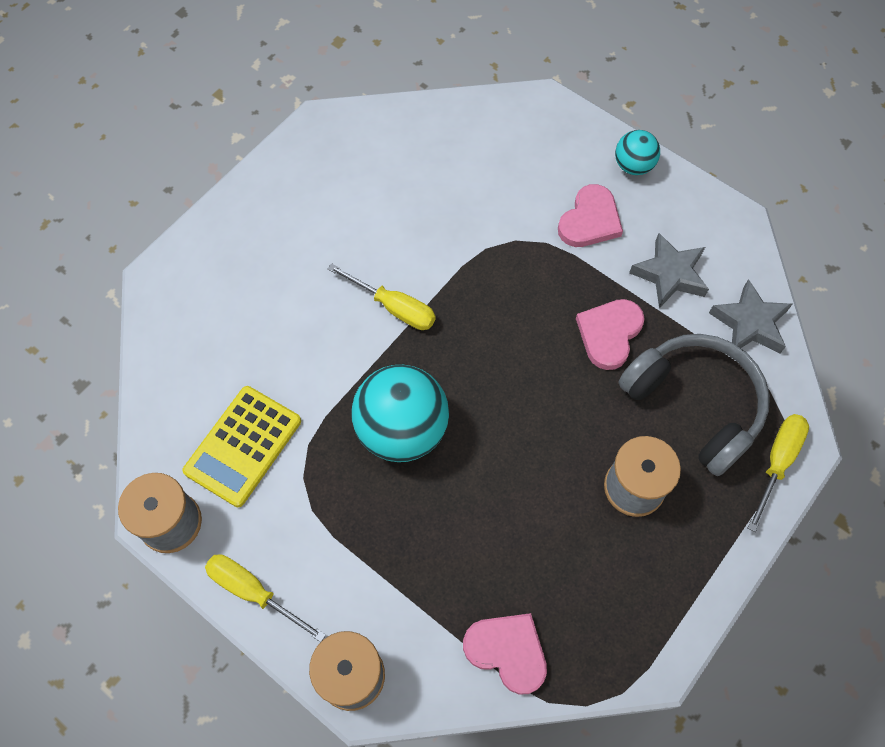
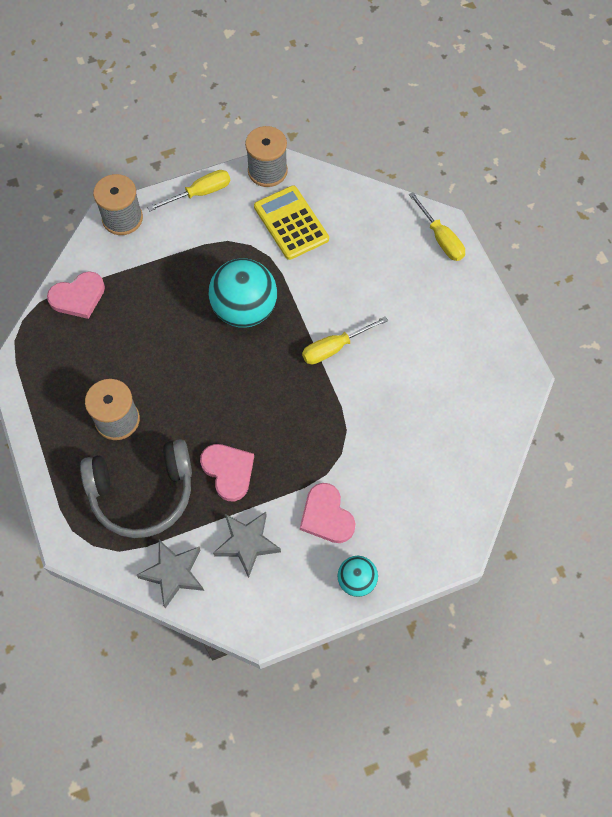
camera: 120 degrees right, 0 degrees up
yellow screwdriver [747,414,809,532] -> yellow screwdriver moved to [409,192,465,261]

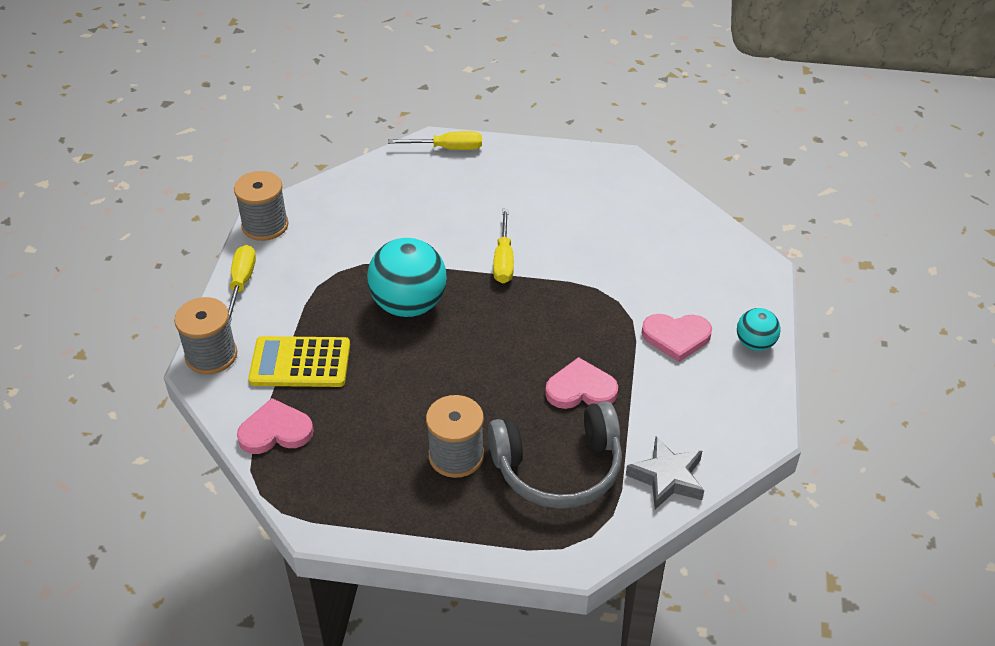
camera: 60 degrees left, 20 degrees down
pink heart [47,272,105,319] -> pink heart turned 105 degrees counterclockwise [237,398,314,454]
grey headphones [80,439,192,538] -> grey headphones turned 60 degrees clockwise [488,401,622,509]
grey star [213,512,281,578] -> none
yellow calculator [254,185,329,260] -> yellow calculator moved to [248,336,350,387]

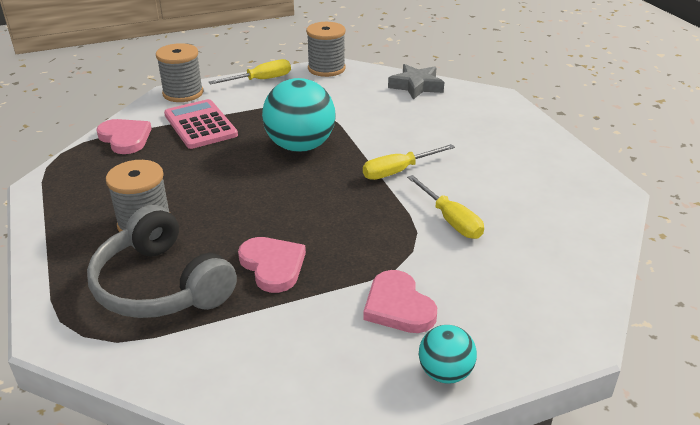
camera: 60 degrees right, 10 degrees down
yellow calculator [248,336,350,387] -> pink calculator [164,99,238,149]
yellow screwdriver [388,131,482,150] -> yellow screwdriver moved to [407,175,484,239]
grey star [626,437,704,509] -> grey star moved to [388,64,444,99]

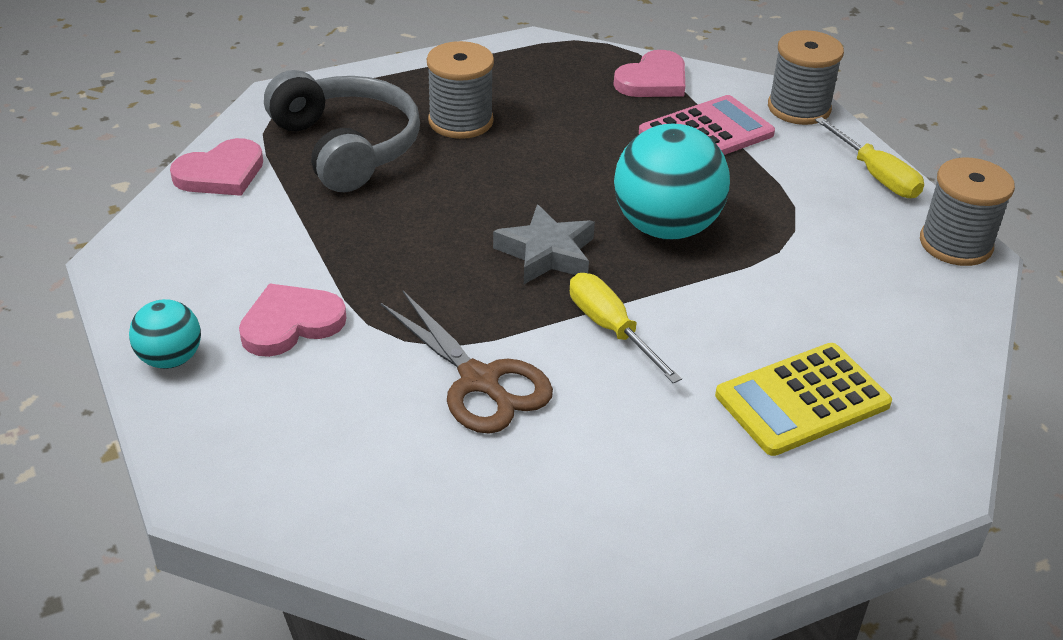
camera: 85 degrees right, 5 degrees up
grey headphones [87,205,237,318] -> grey headphones turned 105 degrees clockwise [264,70,420,192]
pink heart [238,237,306,293] -> pink heart moved to [170,138,263,196]
grey star [388,64,444,99] -> grey star moved to [493,205,595,284]
yellow screwdriver [407,175,484,239] -> brown scissors [381,291,553,434]
none -> yellow calculator [715,343,892,456]

